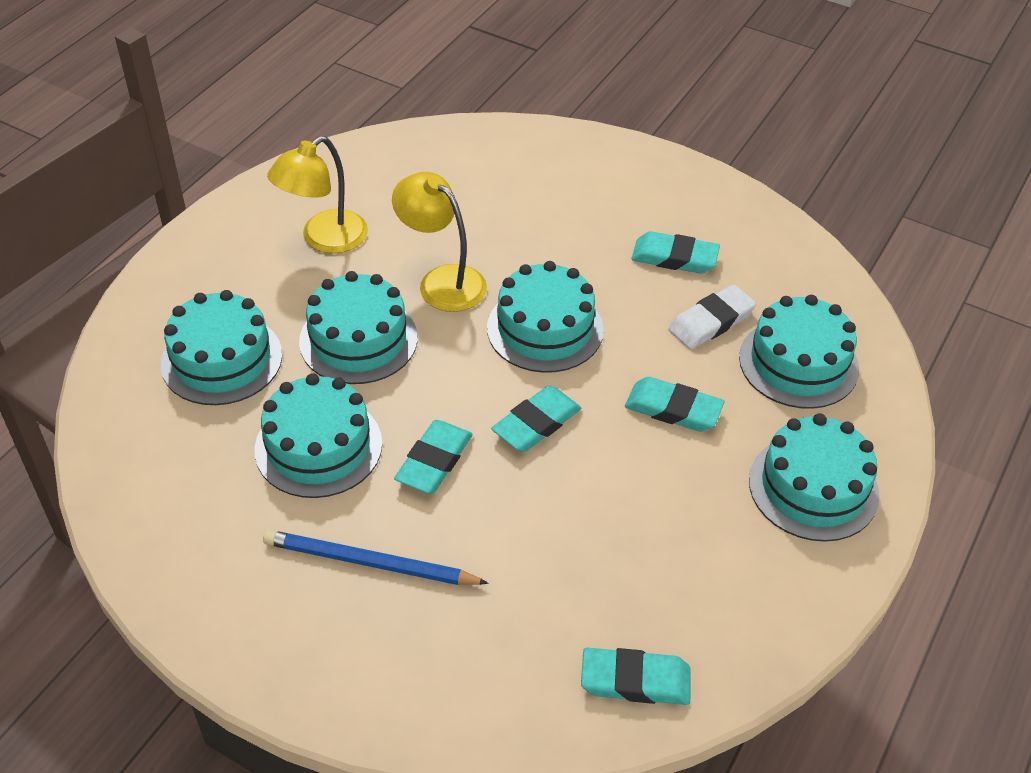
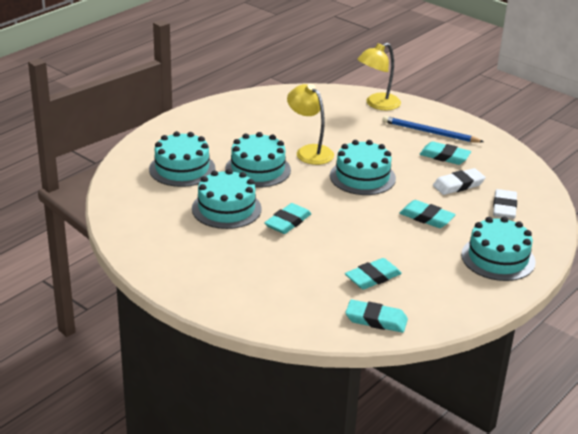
camera: 10 degrees right, 15 degrees down
blue pencil [263,530,489,585] -> blue pencil moved to [383,116,484,143]
yellow lamp [267,136,368,254] -> yellow lamp moved to [357,43,401,110]
turquoise eraser [491,385,581,452] -> turquoise eraser moved to [345,258,402,290]
turquoise cake [739,295,859,409] -> white eraser [493,189,517,219]

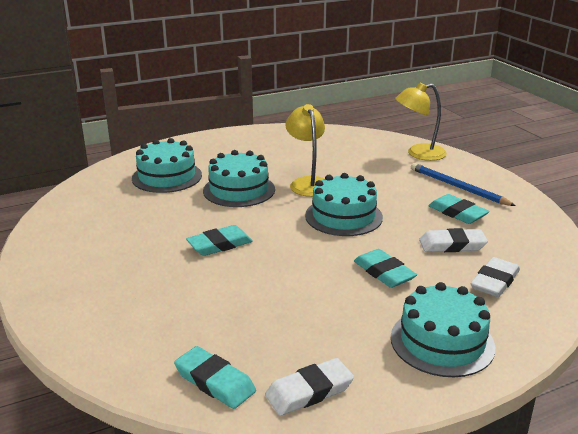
camera: 25 degrees right, 5 degrees down
turquoise cake [192,169,262,229] -> none
turquoise eraser [345,258,402,290] -> none
none -> white eraser [265,358,354,416]

